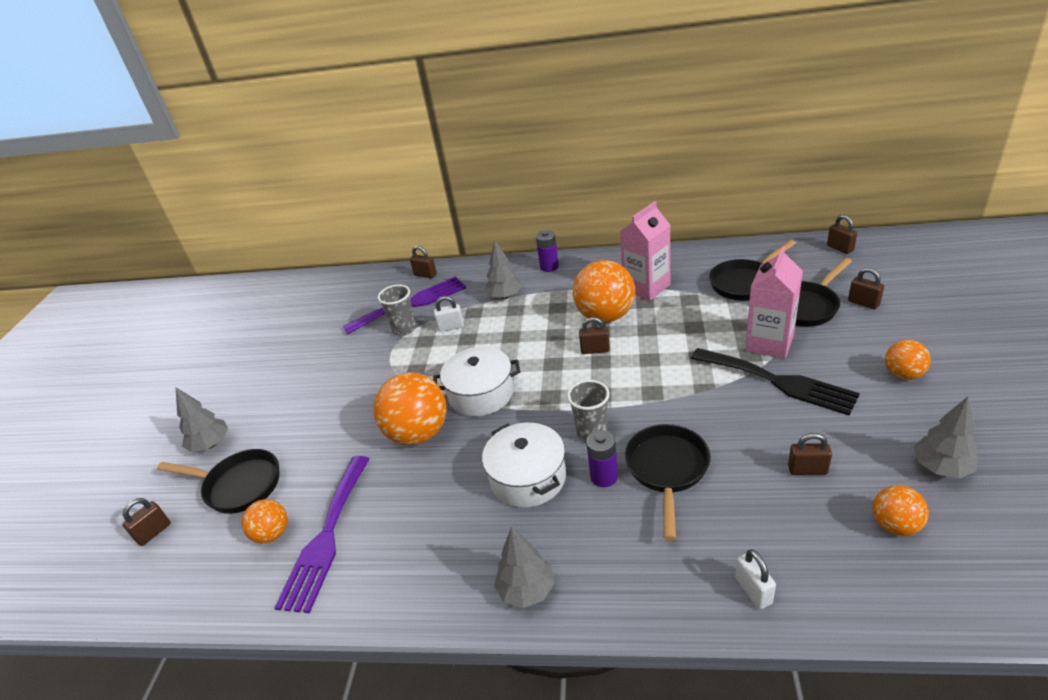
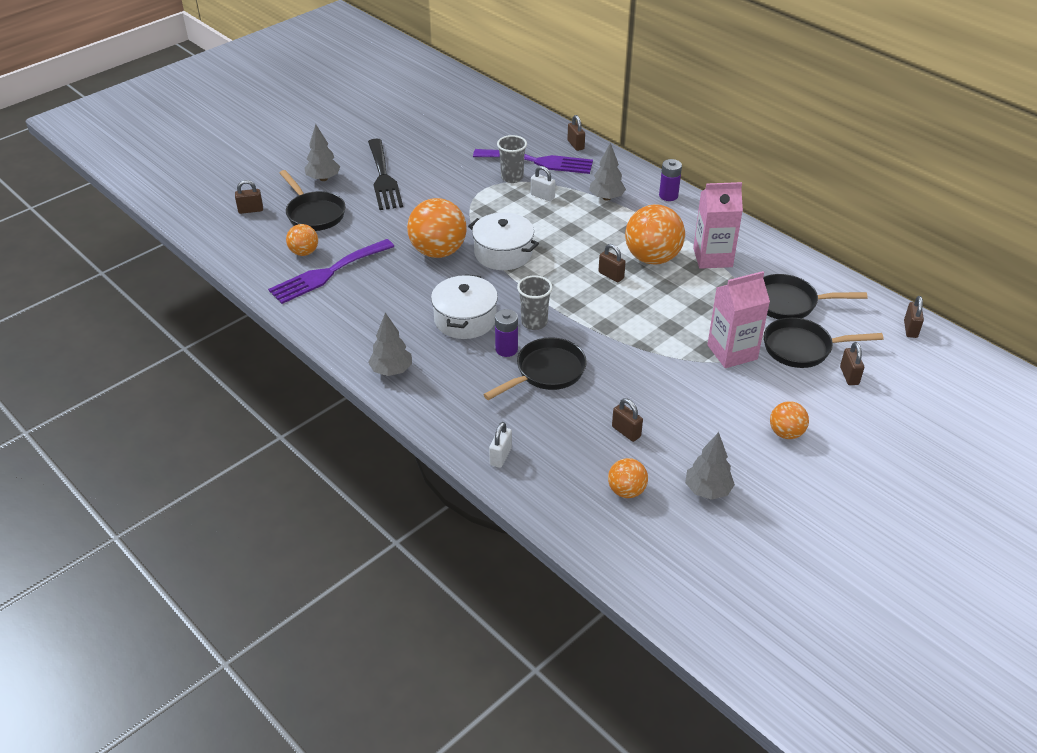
camera: 35 degrees right, 5 degrees up
black fork [691,348,860,416] -> black fork moved to [368,139,403,210]

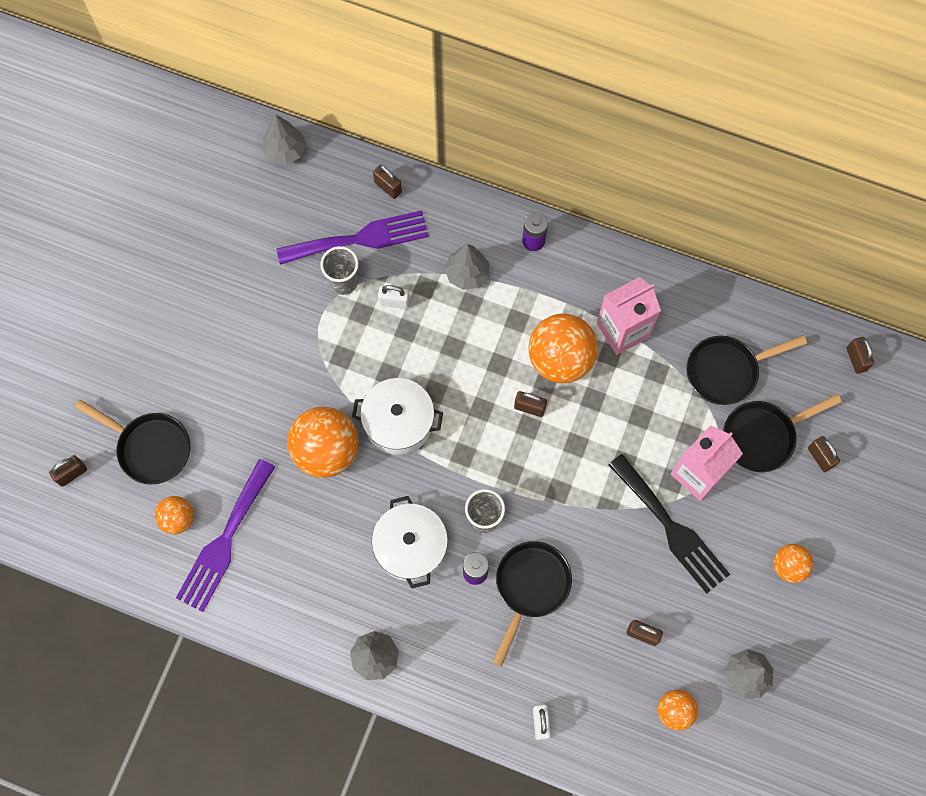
camera: 25 degrees left, 30 degrees up
grey tree [304,124,340,181] -> grey tree moved to [263,114,306,165]
black fork [368,139,403,210] -> black fork moved to [608,454,730,594]

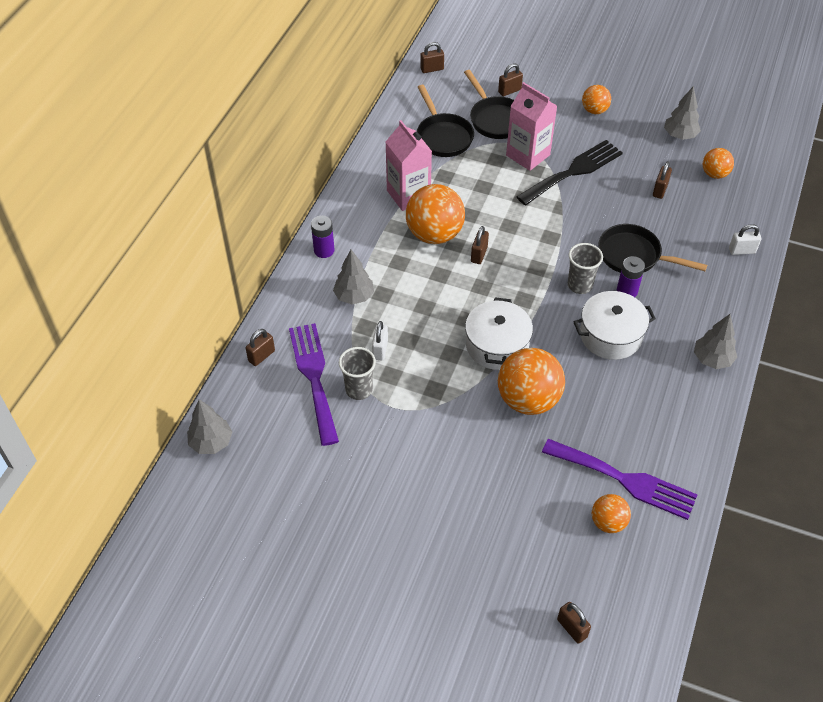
camera: 90 degrees left, 20 degrees down
black pan [75,400,190,485] -> none

